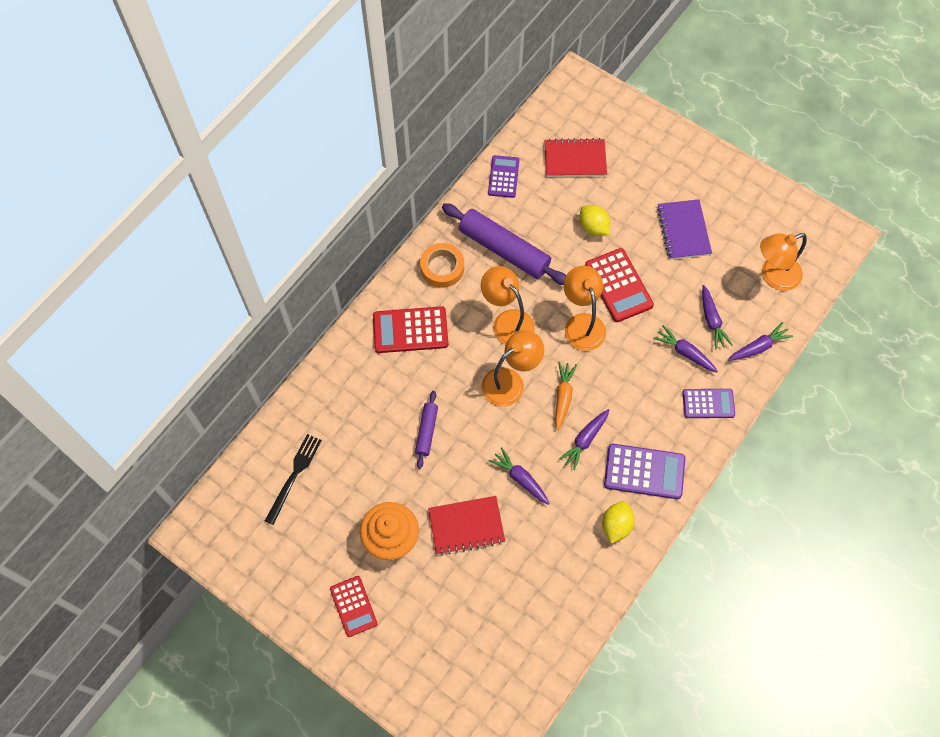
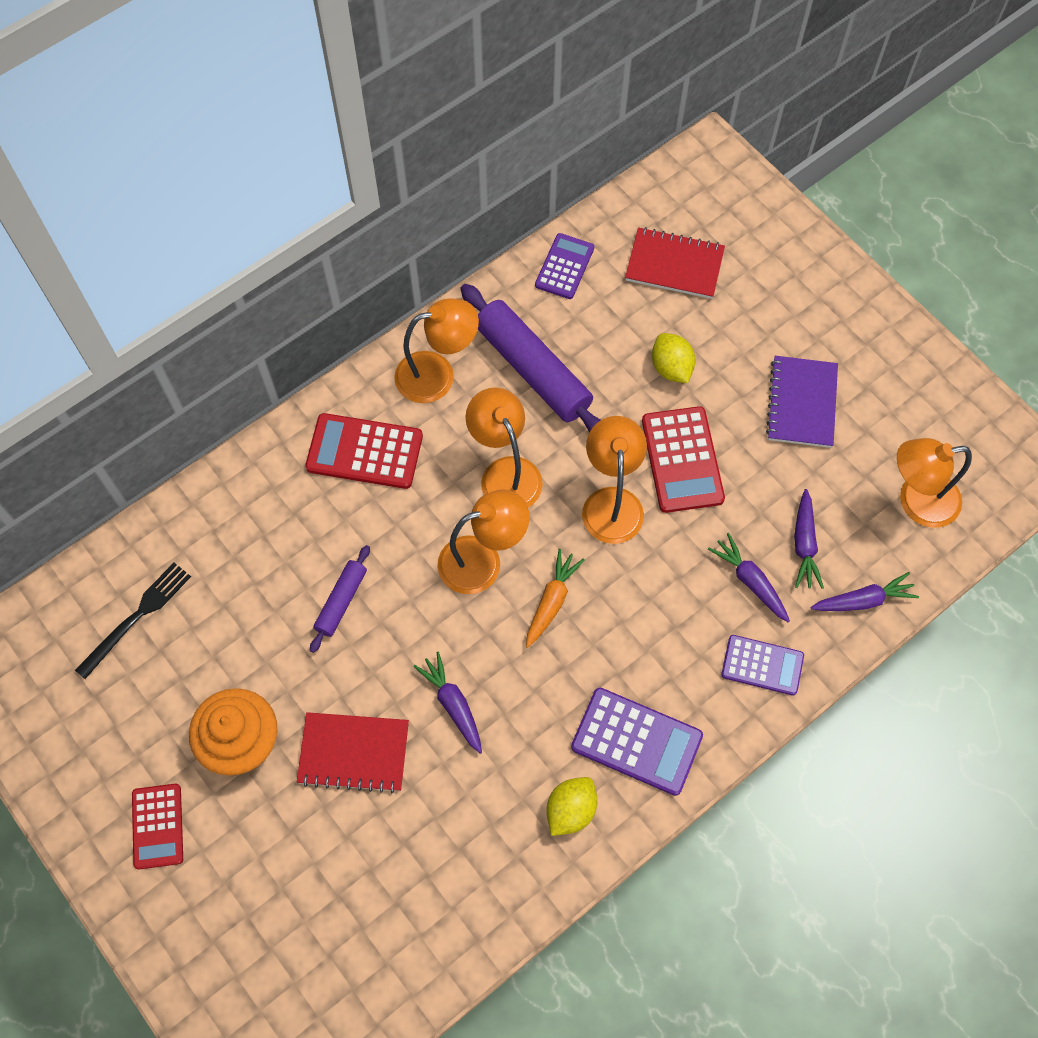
camera: 15 degrees right, 0 degrees up
orange tape [420,243,464,288] -> orange lamp [394,298,479,403]
purple carrot [559,409,609,470] -> none

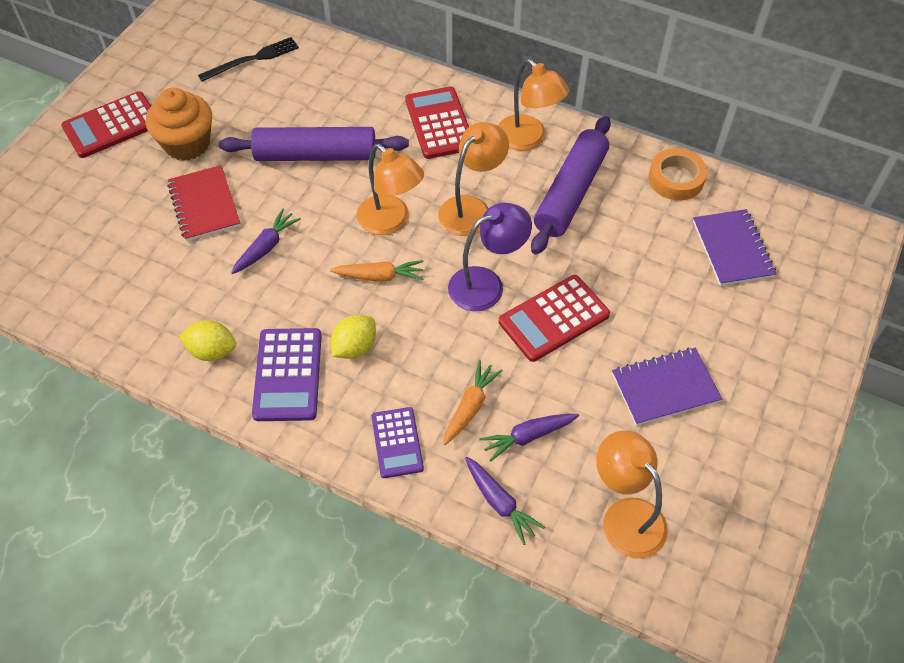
camera: 65 degrees right, 10 degrees down
black fork [75,563,191,679] -> black fork turned 45 degrees counterclockwise [198,37,299,82]
red calculator [132,783,183,870] -> red calculator [61,91,151,158], size x1.50
purple rolling pin [310,545,370,653] -> purple rolling pin [219,127,409,161], size x1.95
purple calculator [535,233,594,299] -> orange tape [648,148,707,200]
orange lamp [582,416,647,544] -> purple lamp [448,203,532,311]
red notebook [625,227,725,299] -> purple notebook [693,209,777,286]
yellow lemon [652,333,695,383] -> yellow lemon moved to [331,315,376,359]
purple carrot [708,533,790,622] -> orange carrot [443,360,503,445]

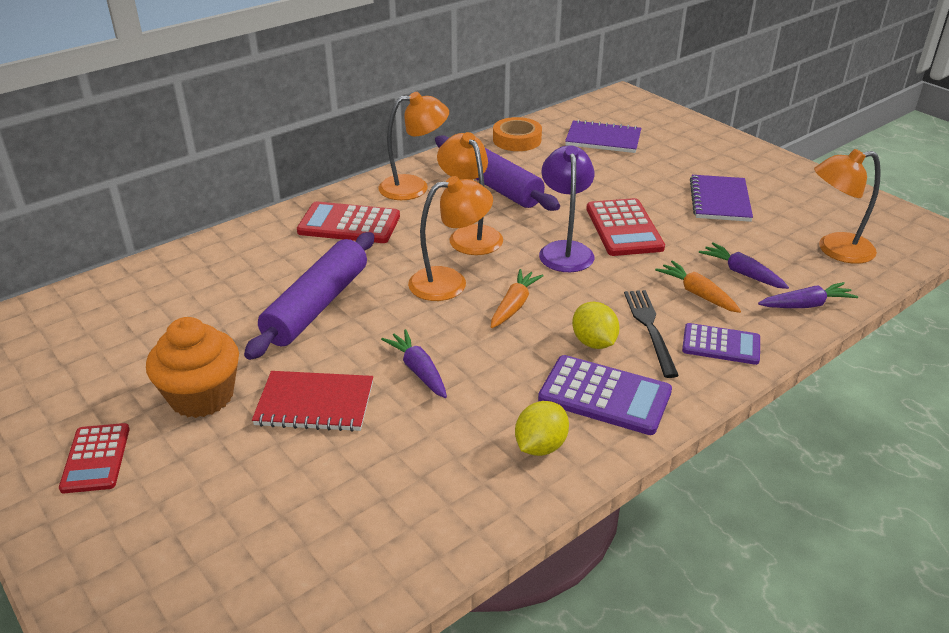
camera: 65 degrees left, 20 degrees down
red calculator [61,91,151,158] -> red calculator [59,423,130,493], size x0.66
black fork [198,37,299,82] -> black fork moved to [624,290,679,378]
purple carrot [479,414,579,462] -> purple carrot turned 135 degrees clockwise [699,242,789,289]

